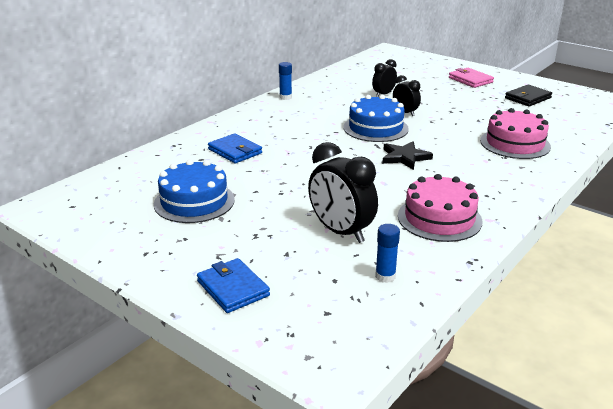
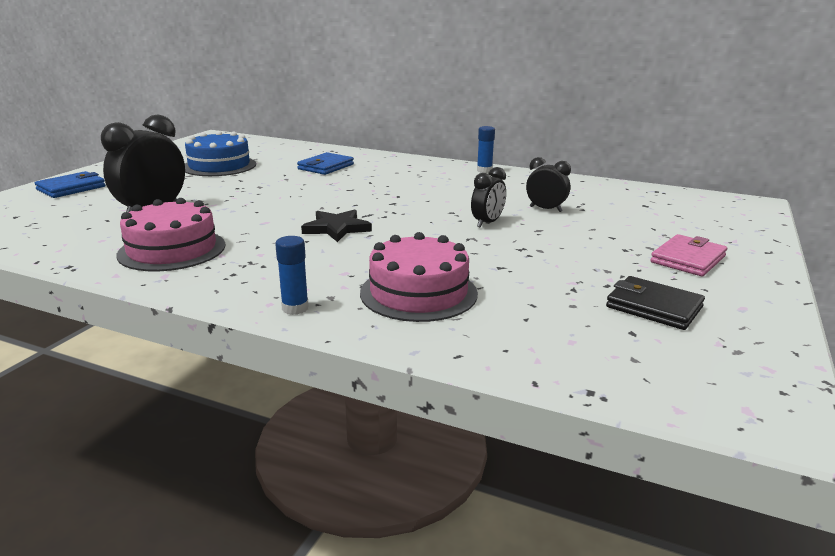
camera: 75 degrees right, 5 degrees down
blue cake [344,95,409,142] -> none
blue glue stick [375,224,400,283] -> blue glue stick moved to [275,236,309,315]

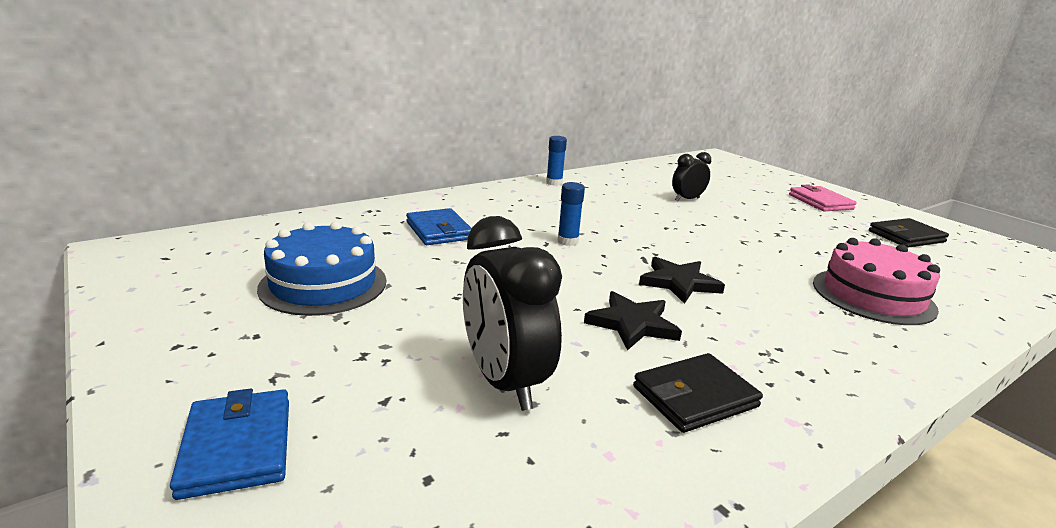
camera: 60 degrees left, 0 degrees up
pink cake [116,198,226,271] -> black wallet [633,353,763,433]
blue glue stick [275,236,309,315] -> blue glue stick moved to [558,182,585,246]
black clock [471,167,506,227] -> none
none -> black star [584,291,682,350]

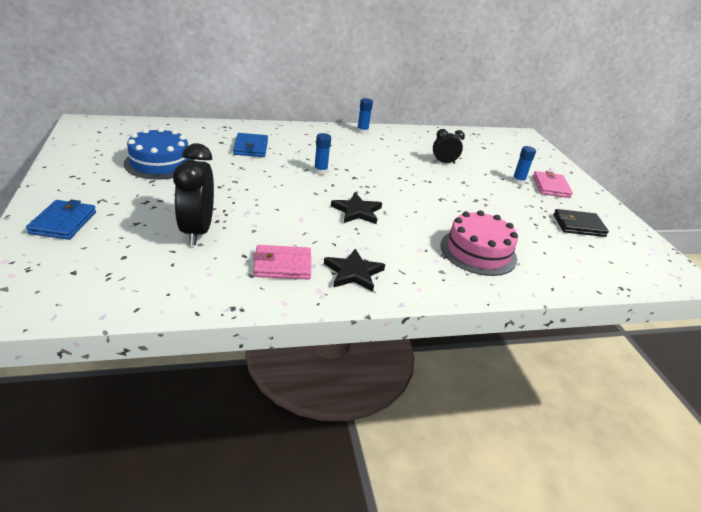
camera: 20 degrees right, 10 degrees up
black star [584,291,682,350] -> black star moved to [324,249,385,292]
black wallet [633,353,763,433] -> pink wallet [253,245,311,280]
none -> blue glue stick [512,146,536,185]

